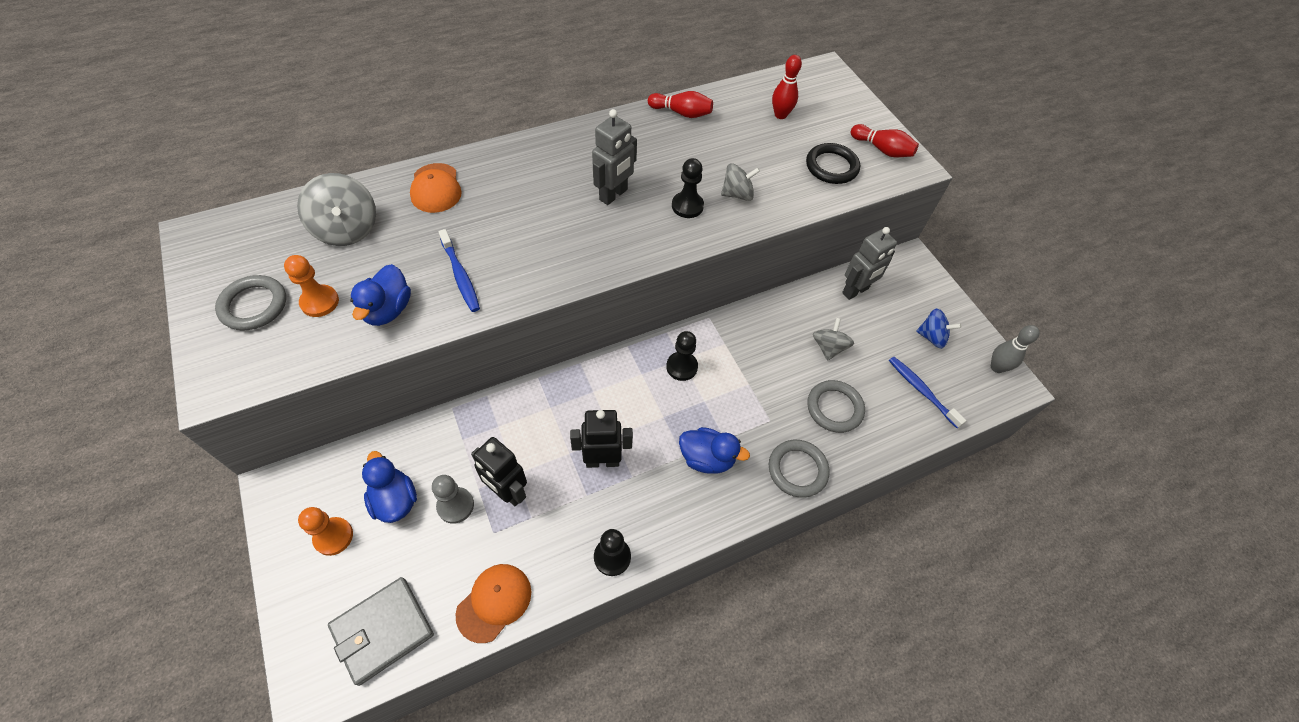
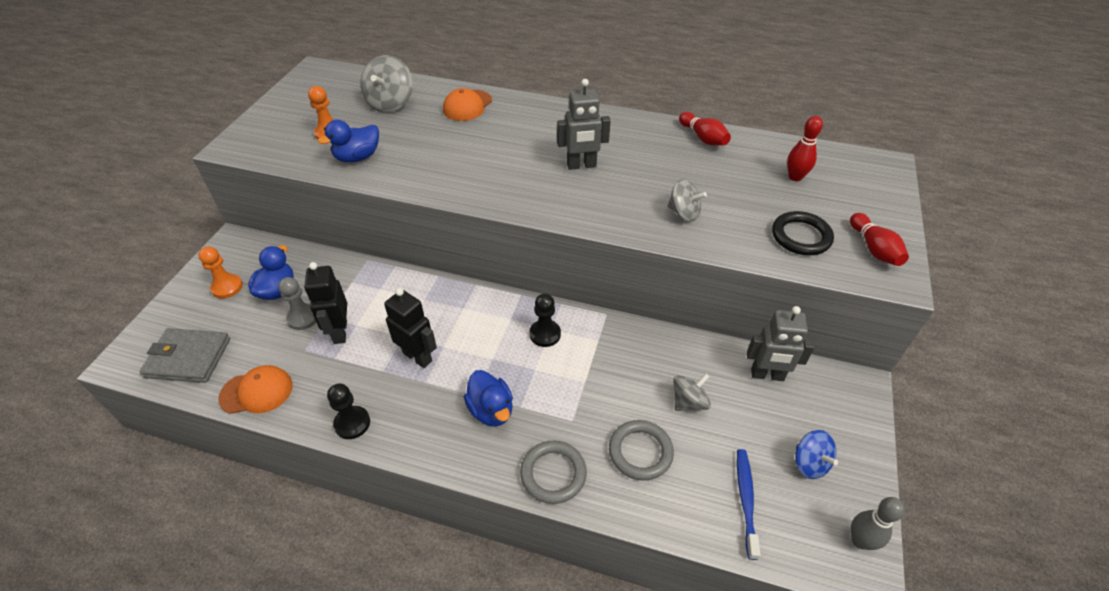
camera: 45 degrees right, 10 degrees down
grey ring [215,275,286,331] -> none
blue toothbrush [438,229,480,312] -> none
black pawn [672,158,704,218] -> none

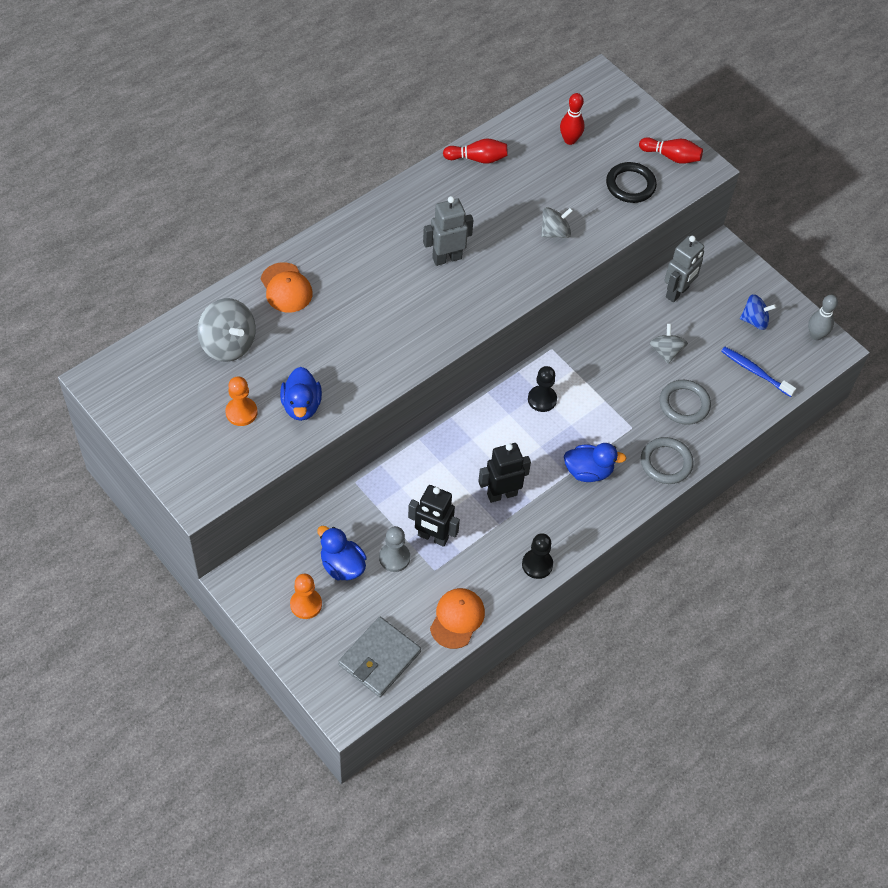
camera: 60 degrees left, 10 degrees up
grey robot [557,79,611,170] -> grey robot turned 135 degrees counterclockwise [423,196,473,266]

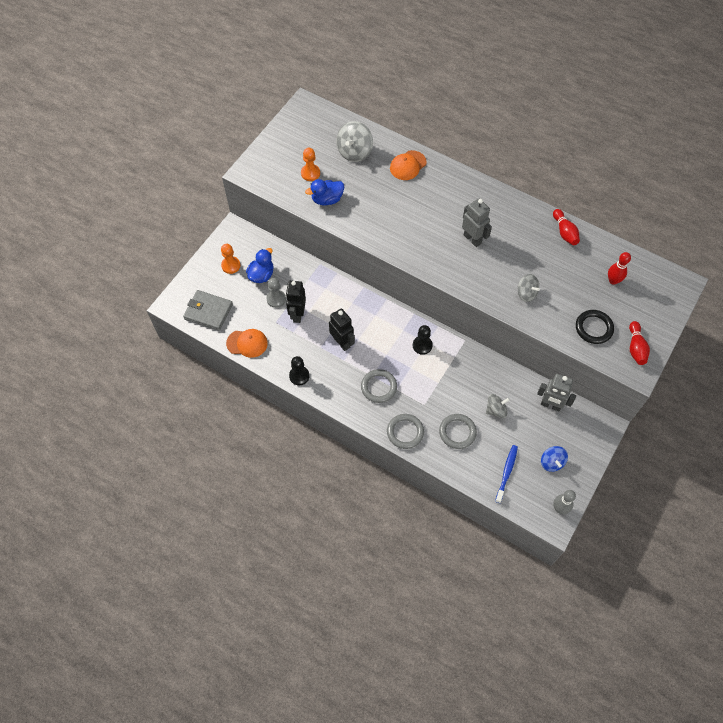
camera: 75 degrees right, 5 degrees up
blue duck [564,443,626,482] -> grey ring [361,369,397,403]

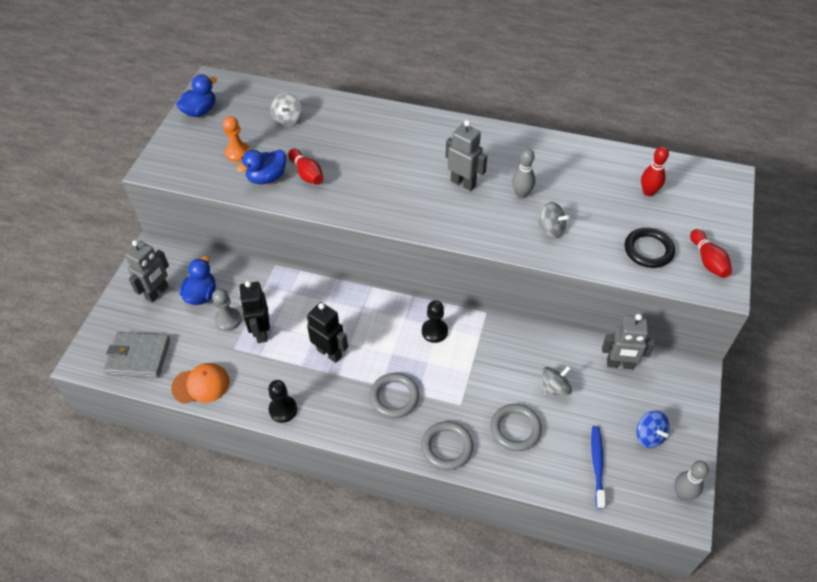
camera: 15 degrees left, 10 degrees down
orange pawn [221,244,240,274] -> grey robot [125,240,169,303]
grey spinning top [336,121,373,162] -> grey spinning top [270,93,302,126], size x0.65
orange cap [390,150,427,180] -> none
red bowling pin [553,209,580,245] -> red bowling pin moved to [288,148,323,185]
none -> blue duck [176,74,217,117]
none -> grey bowling pin [512,149,535,198]

